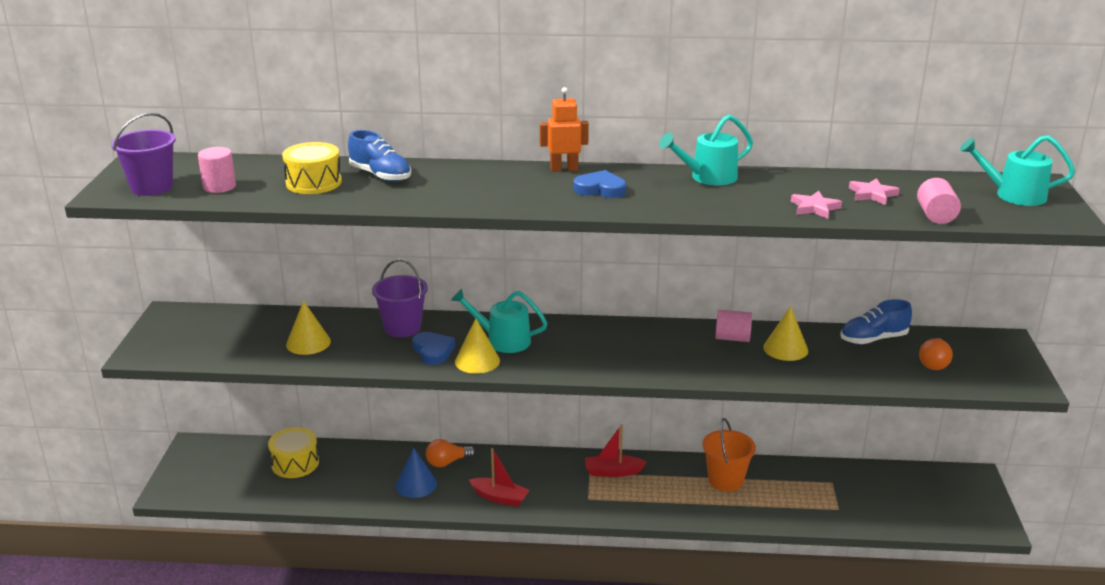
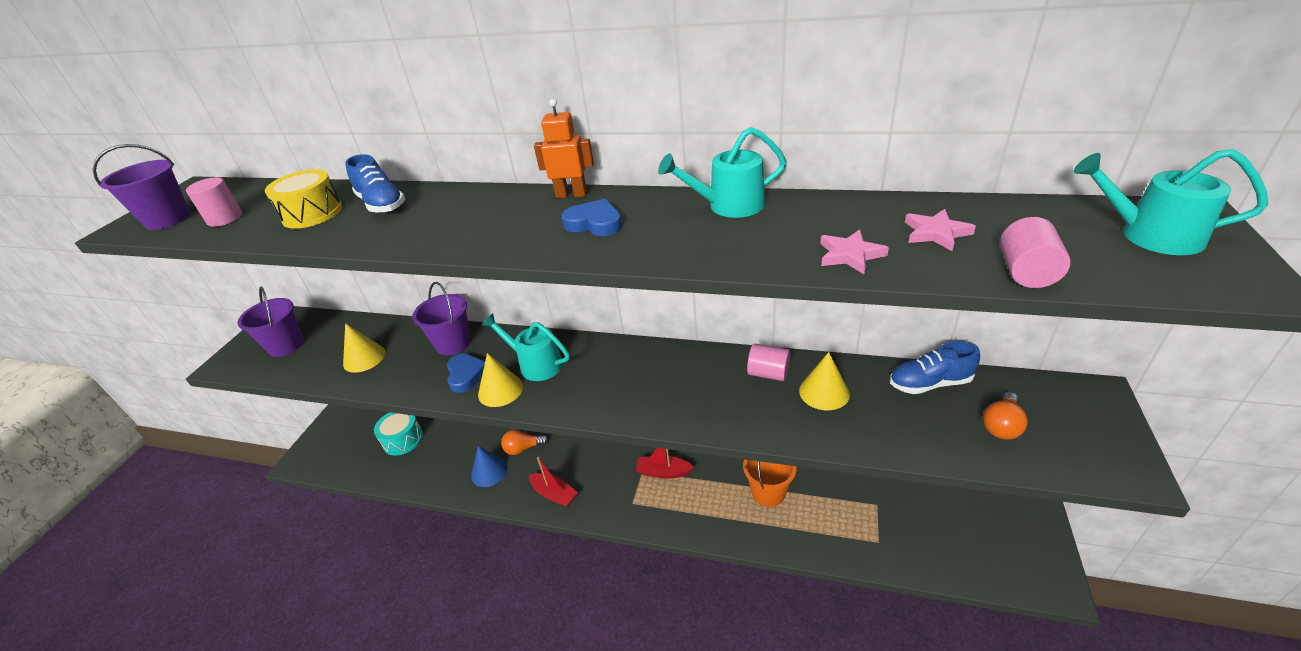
camera: 15 degrees right, 10 degrees up
yellow drum [268,427,319,478] -> turquoise drum [374,412,423,456]
none -> purple bucket [237,287,304,357]

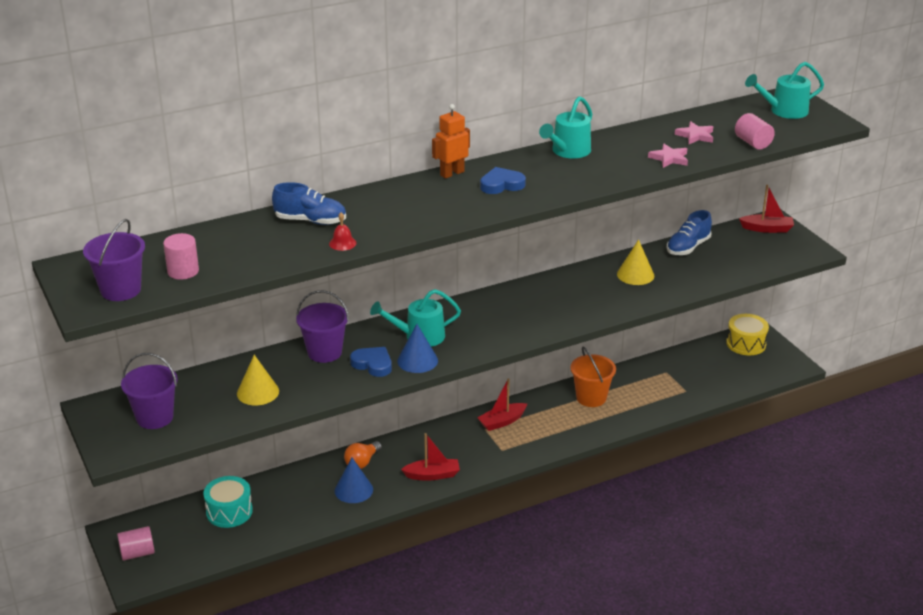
camera: 45 degrees left, 5 degrees down
yellow drum [265,169,342,229] -> yellow drum moved to [726,314,769,355]
yellow cone [478,353,523,407] -> blue cone [397,324,438,373]
pink cylinder [747,344,790,381] -> pink cylinder moved to [117,526,155,561]
orange light bulb [983,392,1028,440] -> none
none -> red bell [329,212,356,251]
none -> red boat [739,184,794,233]

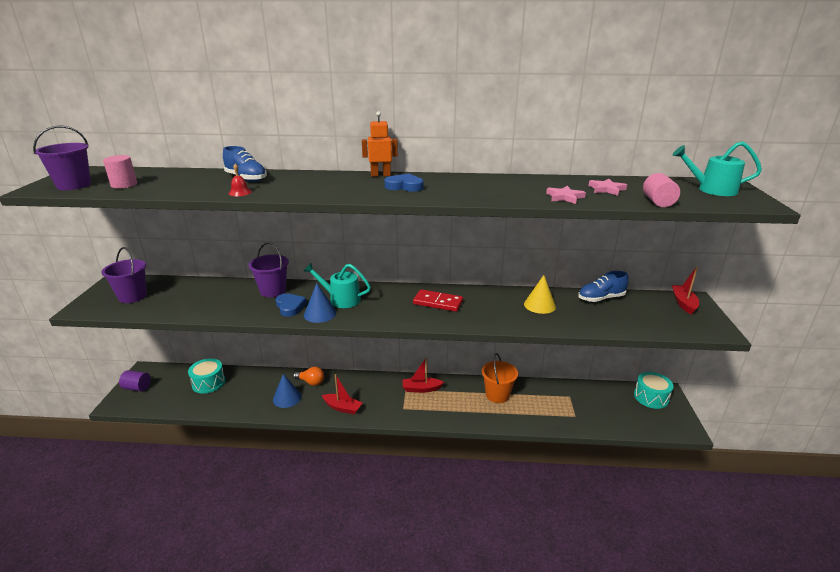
camera: 30 degrees right, 5 degrees down
pink cylinder [117,526,155,561] -> purple cylinder [119,370,151,391]
yellow cone [237,355,279,405] -> none
orange light bulb [344,441,382,469] -> orange light bulb turned 135 degrees counterclockwise [293,367,324,386]
turquoise watering can [539,96,592,158] -> none
yellow drum [726,314,769,355] -> turquoise drum [634,372,674,409]
red boat [739,184,794,233] -> red boat turned 120 degrees counterclockwise [672,266,699,315]
none -> red domino [413,289,463,312]

